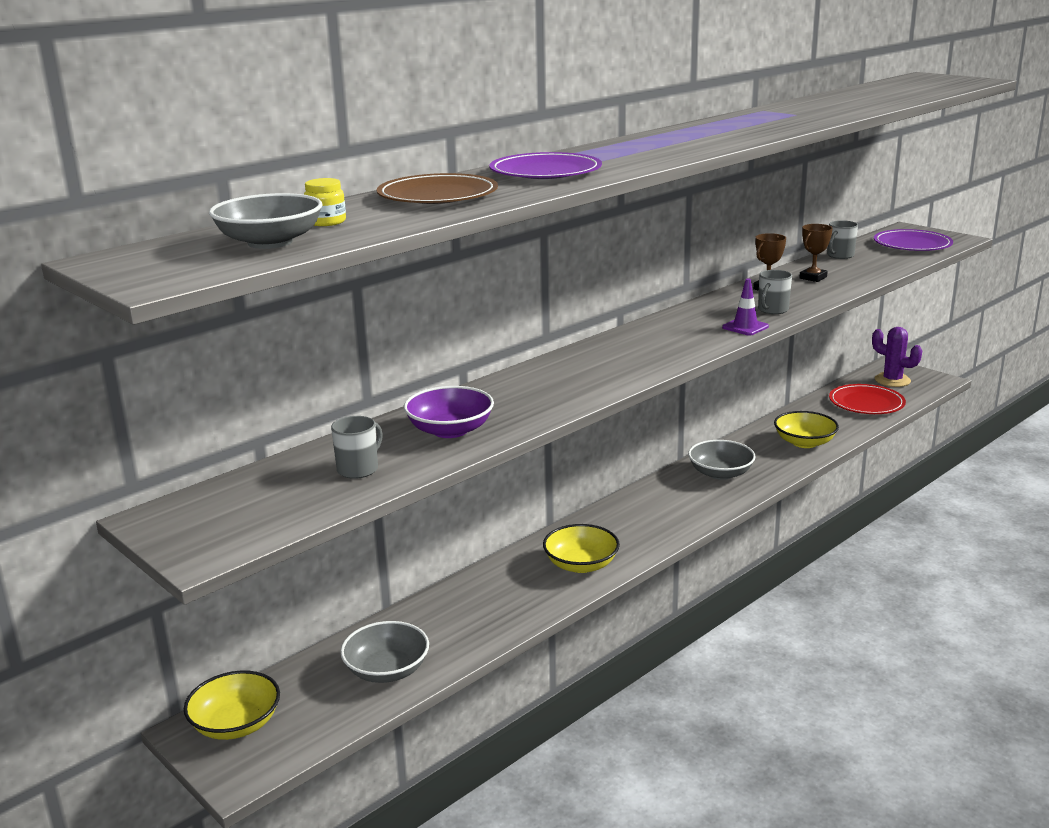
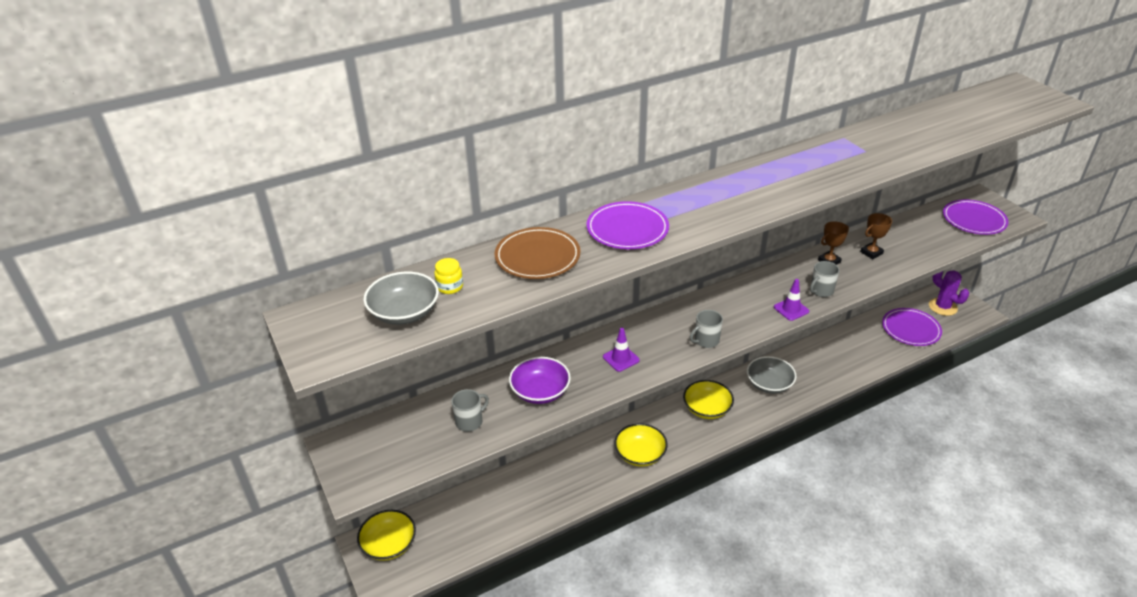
camera: 15 degrees right, 15 degrees up
grey bowl [340,621,429,683] -> none
yellow bowl [774,411,839,448] -> yellow bowl moved to [683,380,734,419]
grey mug [827,220,858,259] -> grey mug moved to [690,310,723,348]
red plate [829,384,906,414] -> purple plate [882,308,942,346]
none -> purple traffic cone [603,328,640,372]

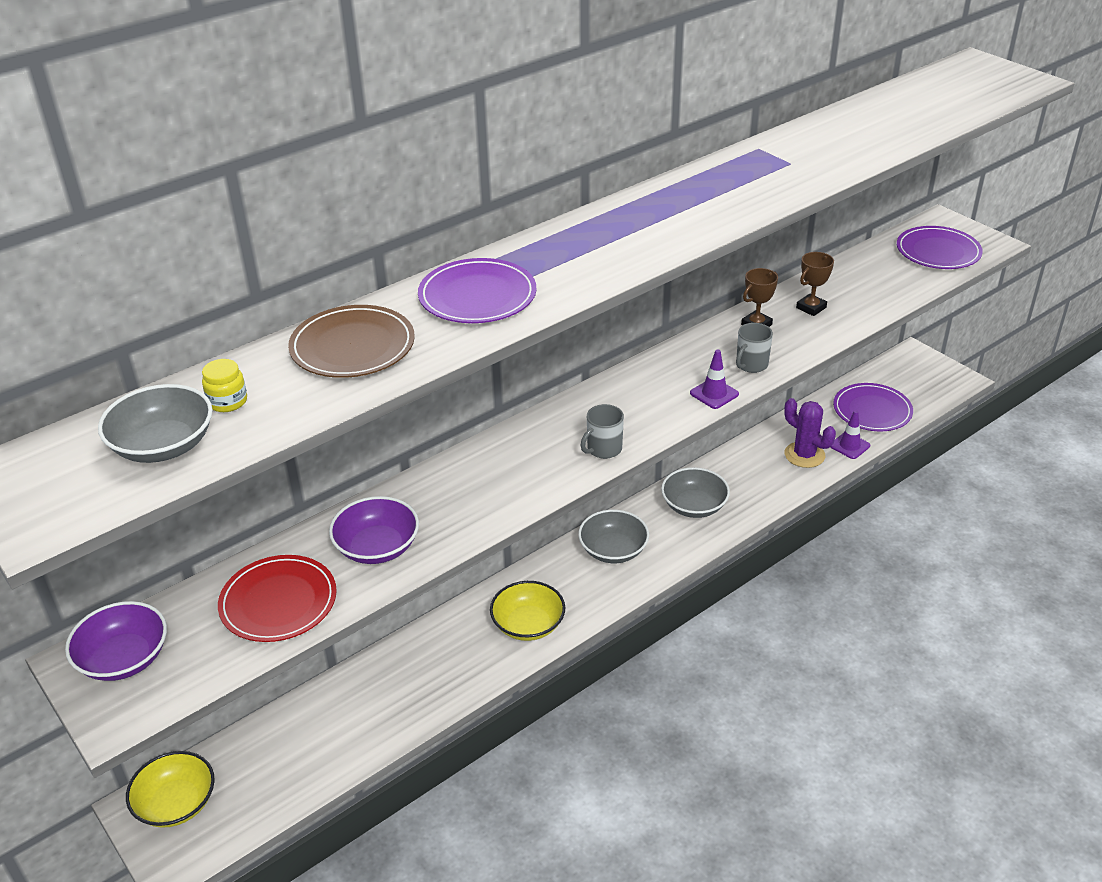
camera: 10 degrees left, 0 degrees up
grey mug [451,389,489,432] -> red plate [218,555,337,642]
purple traffic cone [603,328,640,372] -> purple traffic cone moved to [830,410,870,459]
yellow bowl [683,380,734,419] -> grey bowl [578,510,649,563]
purple cactus [929,270,969,316] -> purple cactus moved to [784,398,836,468]
none -> purple bowl [65,601,167,681]

